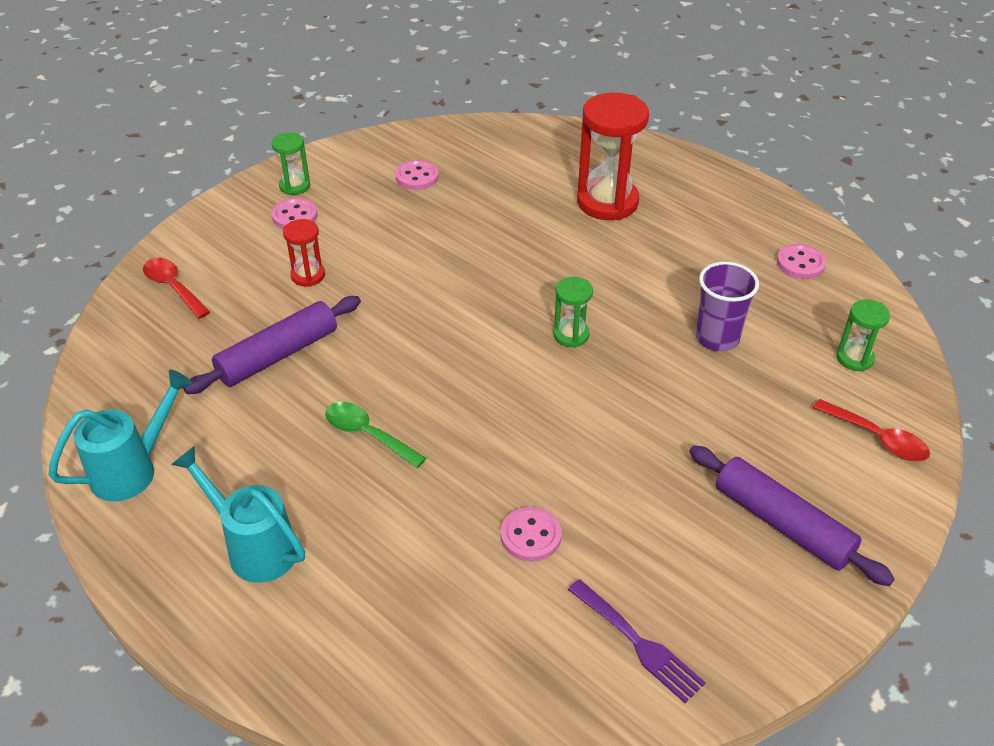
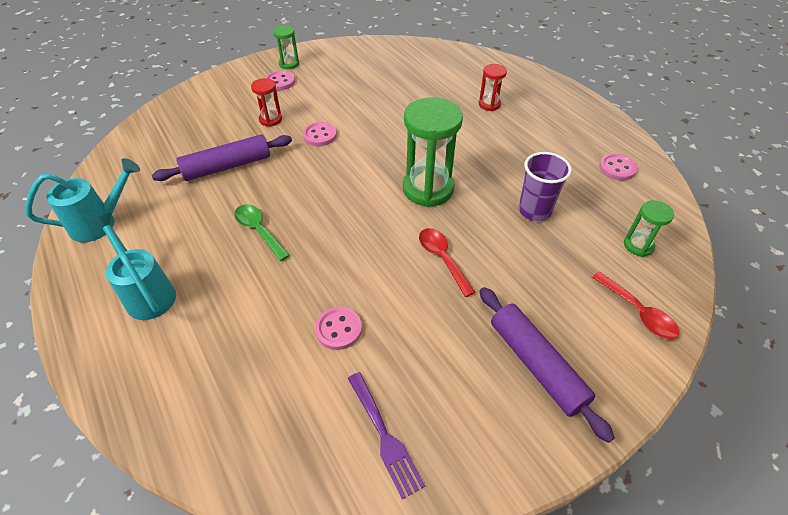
camera: 15 degrees right, 5 degrees up
red spoon [143,258,210,319] -> red spoon moved to [419,228,476,297]
pink button [395,160,439,190] -> pink button moved to [303,122,337,146]
green hourglass [553,277,593,348] -> green hourglass [403,97,463,207], size x1.96
red hourglass [577,93,649,220] -> red hourglass [479,64,507,111], size x0.51

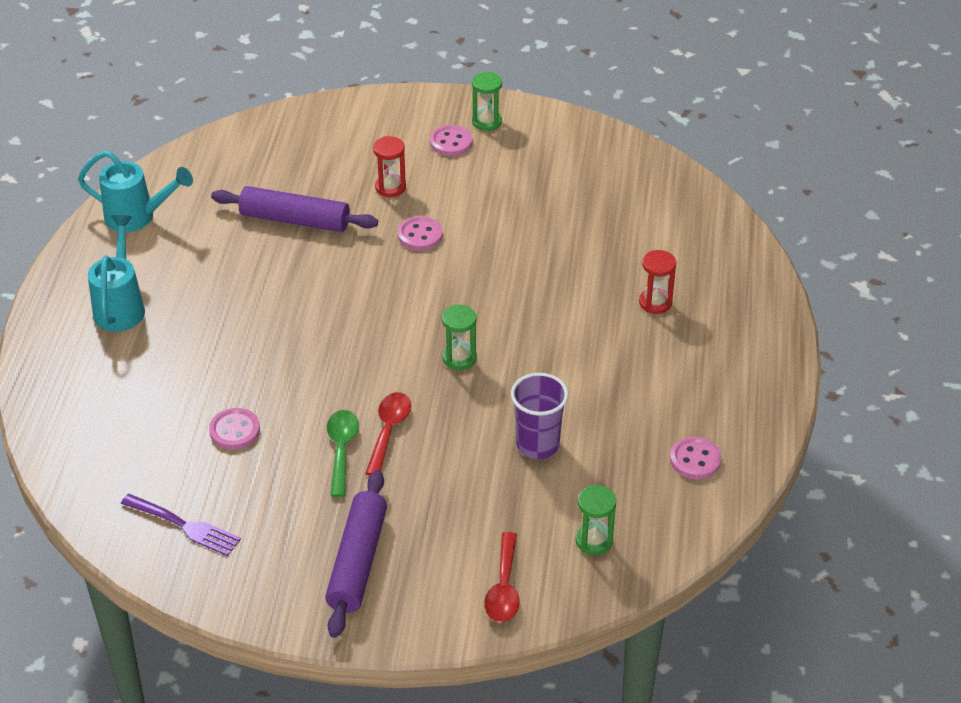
camera: 40 degrees right, 5 degrees down
green spoon [234,204,290,261] -> green spoon moved to [327,410,359,497]
purple fork [348,372,425,499] -> purple fork turned 75 degrees counterclockwise [121,494,241,556]
green hourglass [403,97,463,207] -> green hourglass [442,304,477,370], size x0.51

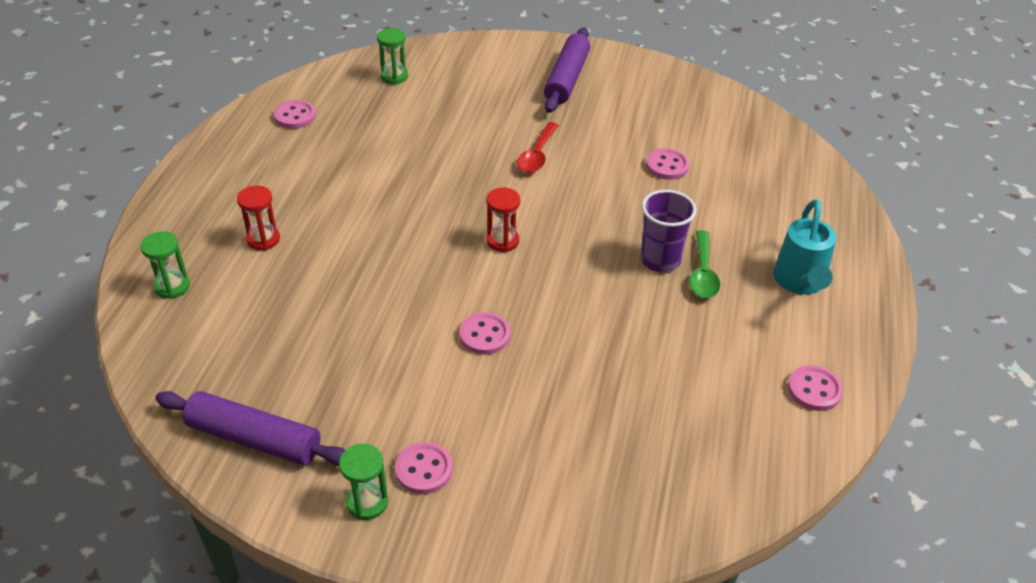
camera: 175 degrees left, 0 degrees up
turquoise watering can [78,150,193,232] -> pink button [788,365,843,411]
purple fork [121,494,241,556] -> none
purple rolling pin [211,186,378,232] -> purple rolling pin moved to [155,391,345,466]
green spoon [327,410,359,497] -> green spoon moved to [689,230,720,298]
red hourglass [373,136,406,197] -> red hourglass moved to [486,188,520,252]
green hourglass [442,304,477,370] -> green hourglass moved to [140,231,190,299]
red spoon [484,532,520,622] -> none
purple cup [511,373,568,459] -> purple cup moved to [641,190,697,272]

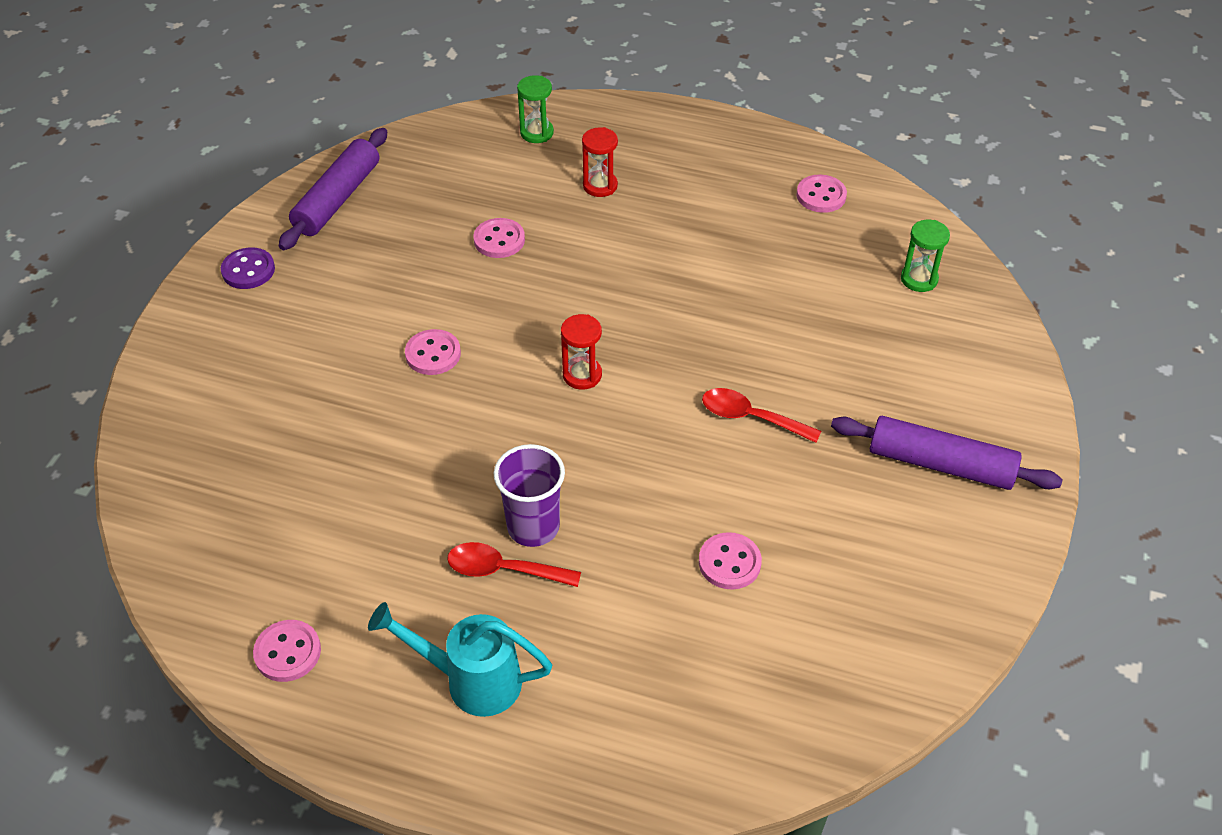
camera: 95 degrees right, 5 degrees up
green hourglass [339,444,388,520] -> purple button [221,247,275,289]
pink button [395,442,453,494] -> pink button moved to [474,218,525,258]
green spoon [689,230,720,298] -> red spoon [448,542,581,587]

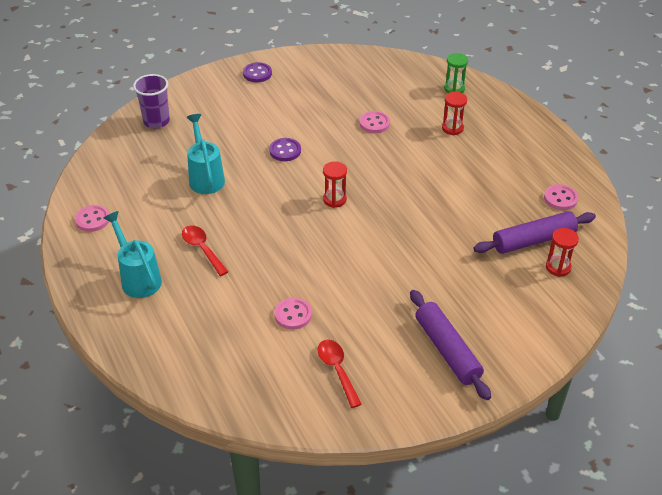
camera: 45 degrees right, 5 degrees down
purple rolling pin [279,128,387,250] -> purple rolling pin moved to [473,211,596,254]
pink button [405,329,461,375] -> purple button [269,138,301,161]
purple cup [494,444,565,547] -> purple cup moved to [133,74,170,129]
red spoon [702,388,821,443] -> red spoon moved to [318,339,362,408]
green hourglass [901,220,950,292] -> red hourglass [546,228,579,277]
none -> turquoise watering can [187,114,225,194]

